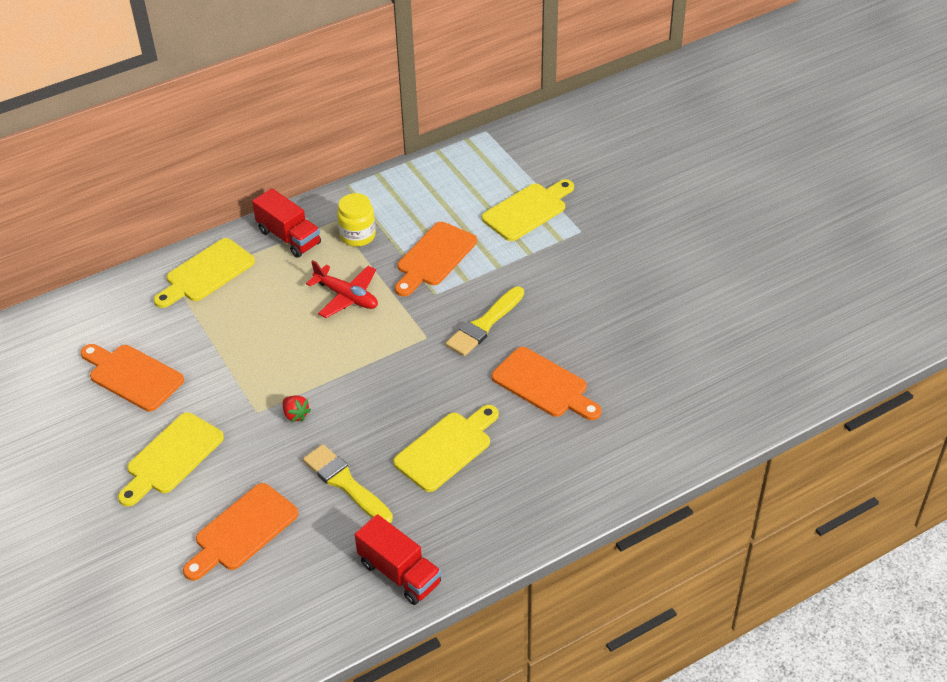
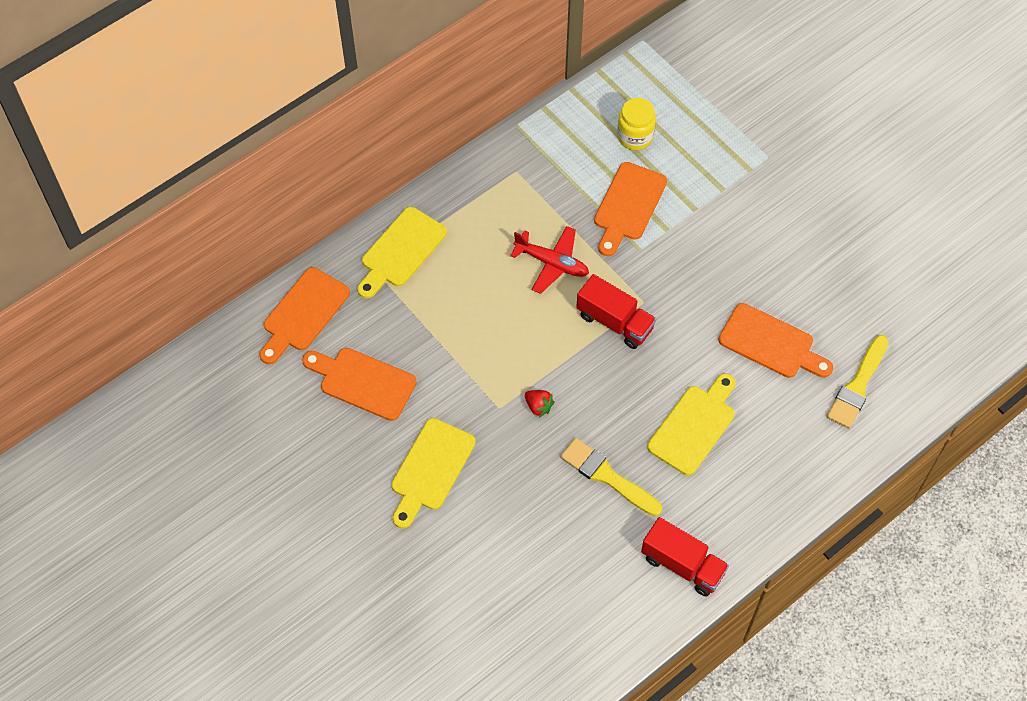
camera: 10 degrees left, 15 degrees up
orange cutting board [183,483,299,581] -> orange cutting board moved to [259,267,350,364]
red truck [252,188,321,258] -> red truck moved to [576,274,656,349]
yellow jar [337,193,376,247] -> yellow jar moved to [617,98,656,150]
yellow brush [445,287,524,356] -> yellow brush moved to [827,335,889,429]
yellow cutting board [482,179,574,241] -> none

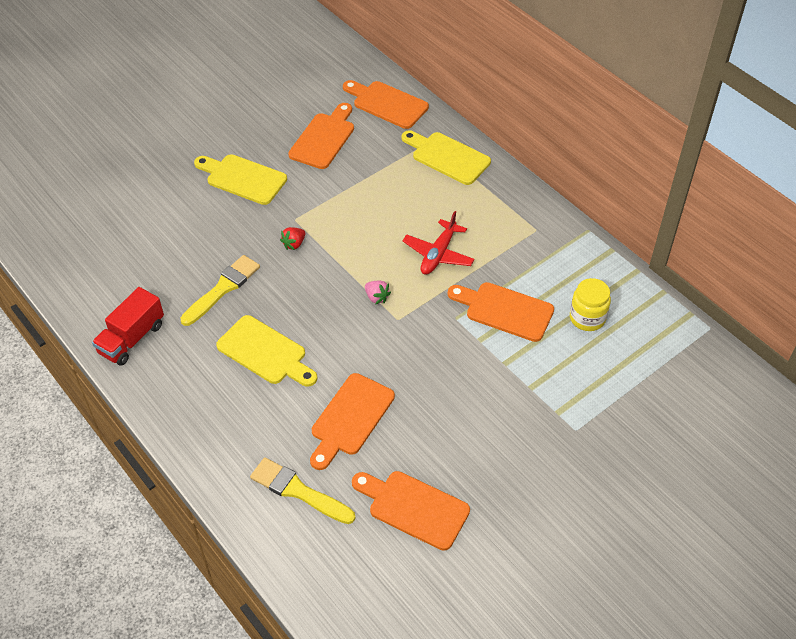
camera: 90 degrees right, 10 degrees down
red truck [576,274,656,349] -> pink strawberry [365,280,391,305]
none -> orange cutting board [352,471,470,551]

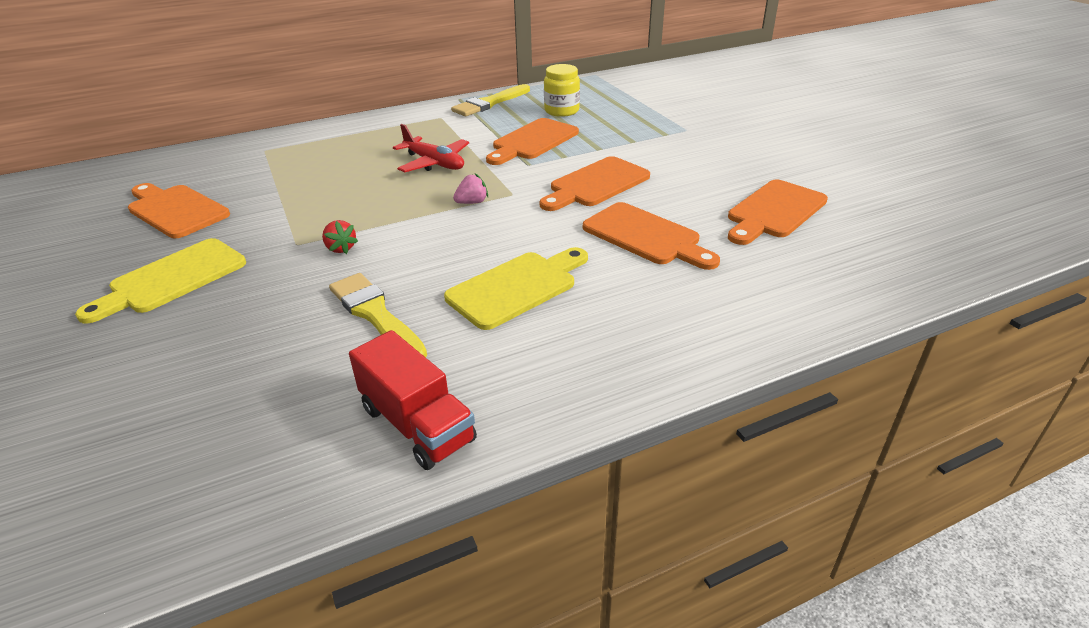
camera: 75 degrees left, 15 degrees down
yellow brush [250,457,355,524] -> yellow brush moved to [451,84,530,116]
orange cutting board [343,80,429,129] -> orange cutting board moved to [540,156,650,211]
yellow cutting board [402,130,491,185] -> none

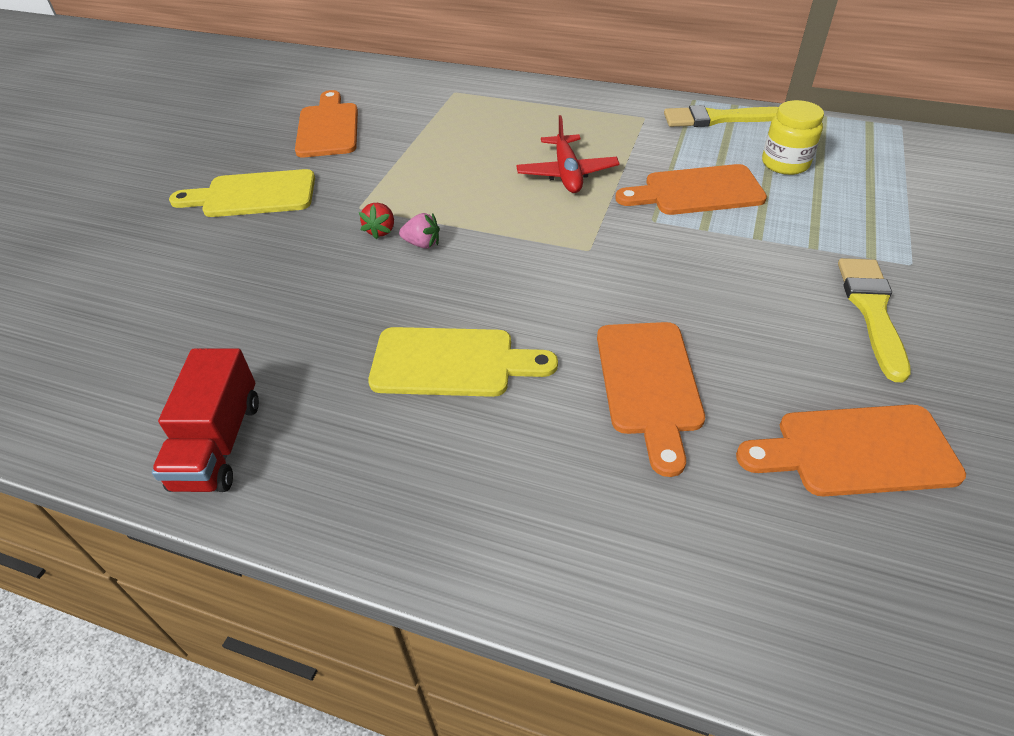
camera: 45 degrees right, 10 degrees up
yellow brush [329,273,427,357] -> yellow brush moved to [838,258,911,383]
pink strawberry [453,173,488,204] -> pink strawberry moved to [399,213,440,249]
orange cutting board [540,156,650,211] -> none

